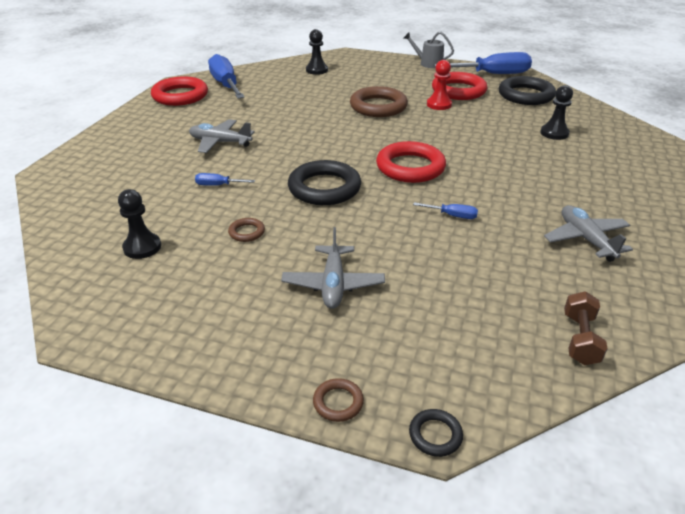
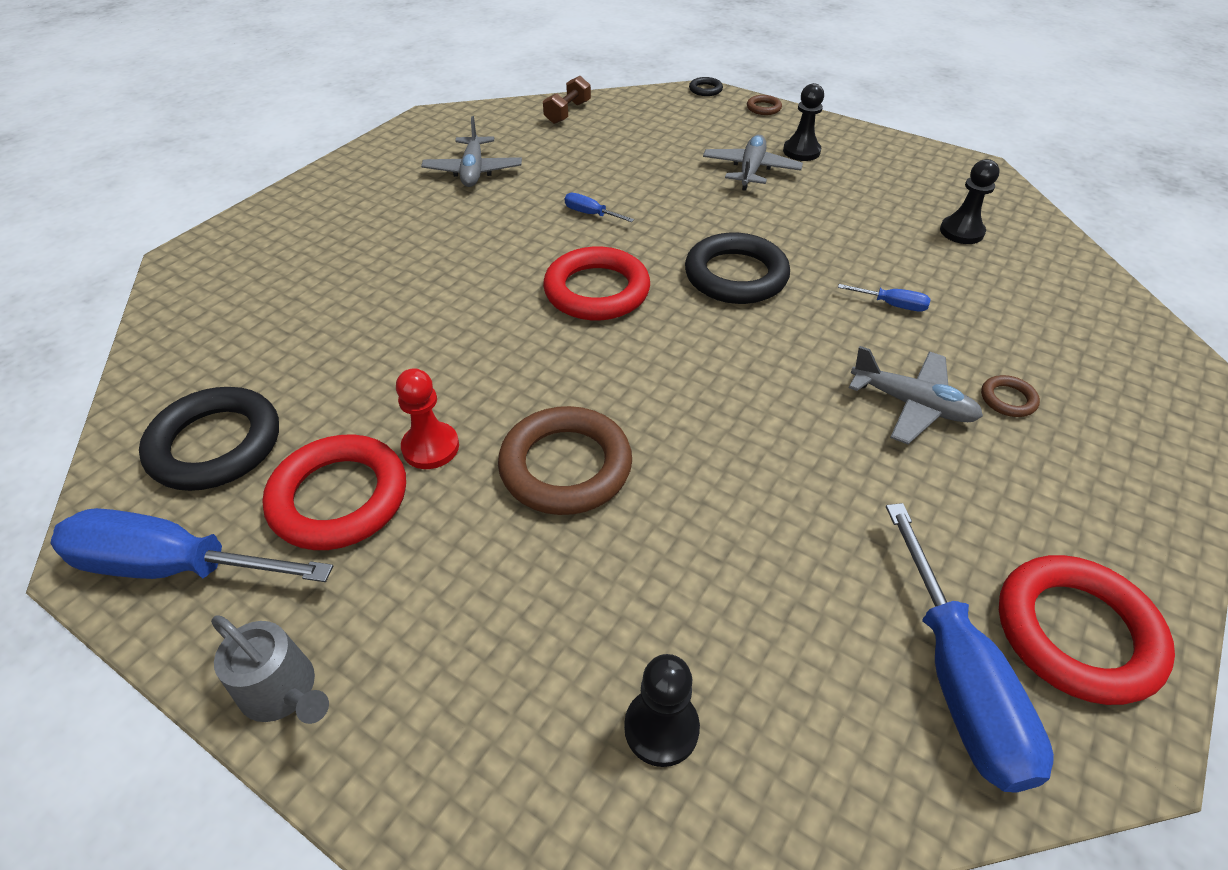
camera: 165 degrees left, 10 degrees up
brown ring [228,218,265,242] -> brown ring moved to [981,375,1040,417]
black pawn [540,85,573,140] -> black pawn moved to [783,83,824,161]

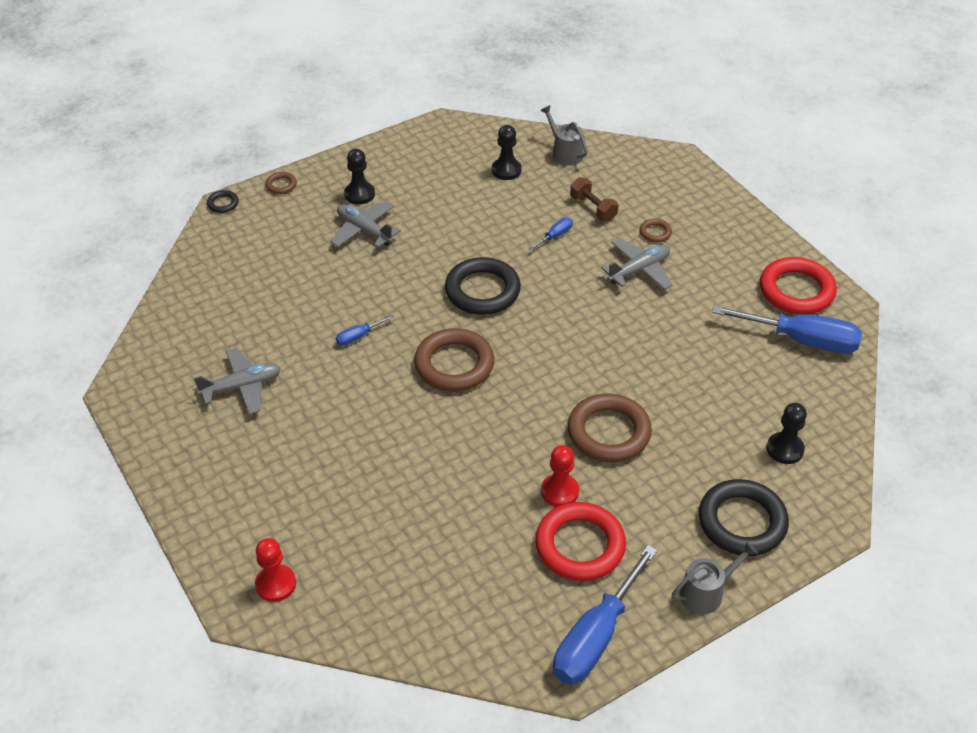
camera: 65 degrees left, 0 degrees up
black ring [139,387,279,491] -> black ring moved to [699,479,789,556]
grey plane [421,116,522,187] -> grey plane turned 45 degrees counterclockwise [194,348,281,414]
brown dumbbell [543,76,591,124] -> brown dumbbell moved to [570,178,618,221]
red ring [543,247,650,320] -> brown ring [414,328,494,391]
none -> red pawn [255,538,296,602]
none -> grey watering can [540,105,588,165]

